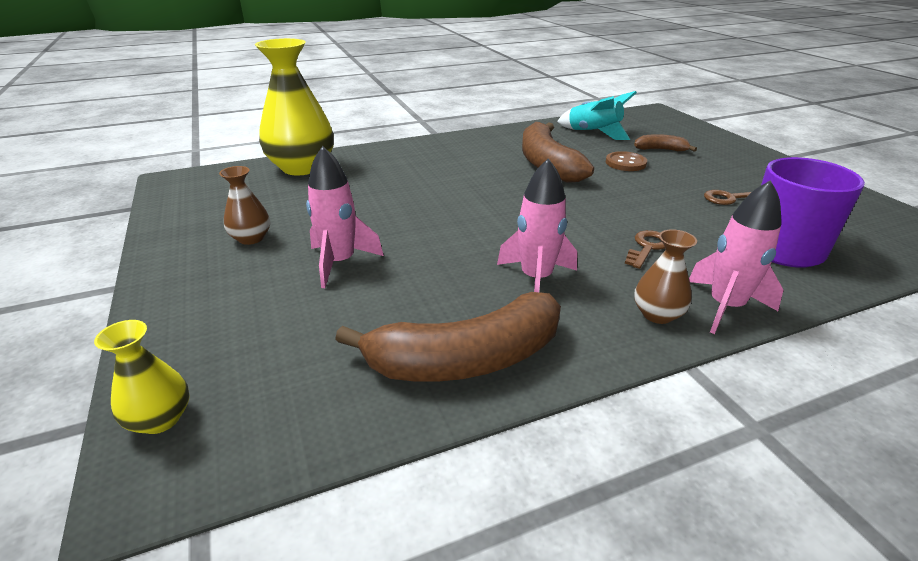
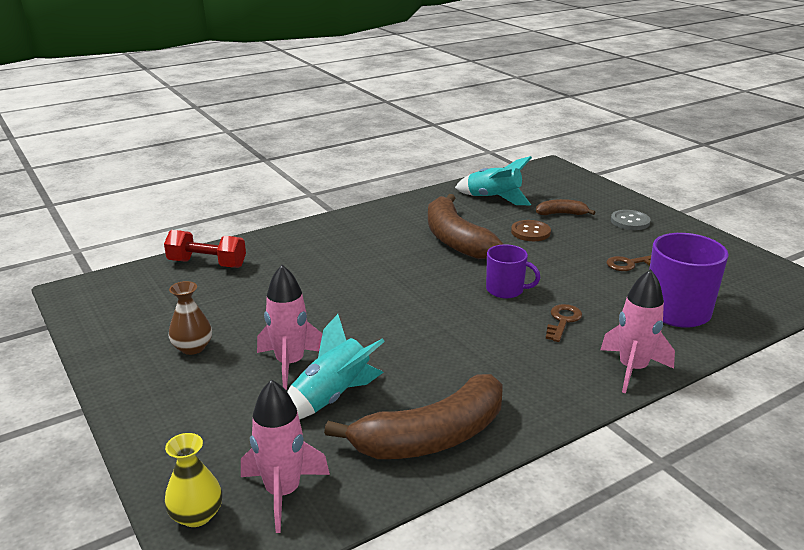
camera: 10 degrees left, 5 degrees down
yellow vase [255,38,334,175] -> red dumbbell [164,230,246,268]
pink rocket [497,158,577,292] -> pink rocket moved to [241,379,330,533]
brown vase [634,229,697,324] -> none
none -> turquoise rocket [287,314,385,420]
none -> purple mug [486,244,541,298]
none -> grey button [611,210,651,230]

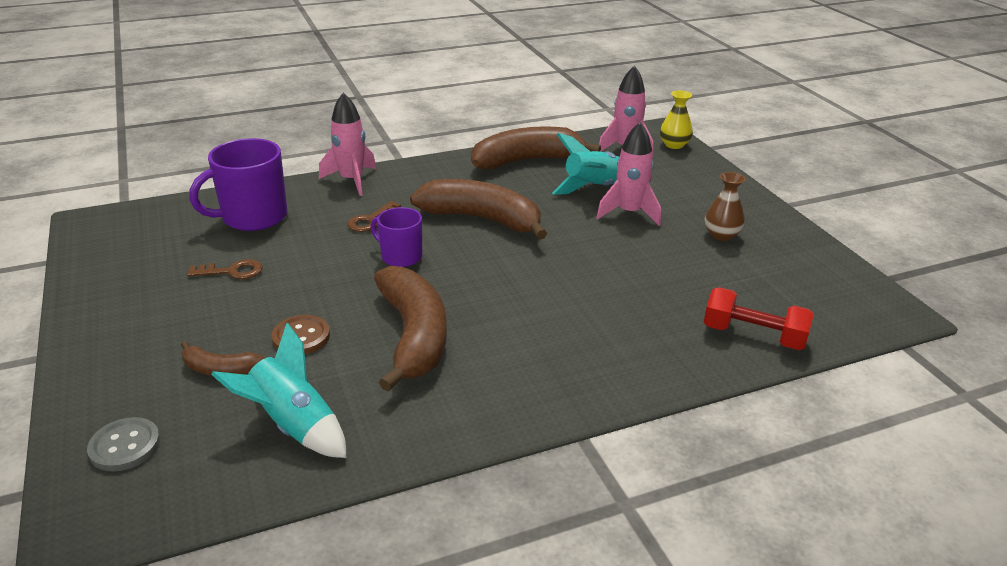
camera: 170 degrees left, 5 degrees up
grey button [611,210,651,230] -> grey button moved to [87,417,160,471]
none -> brown banana [410,179,547,240]

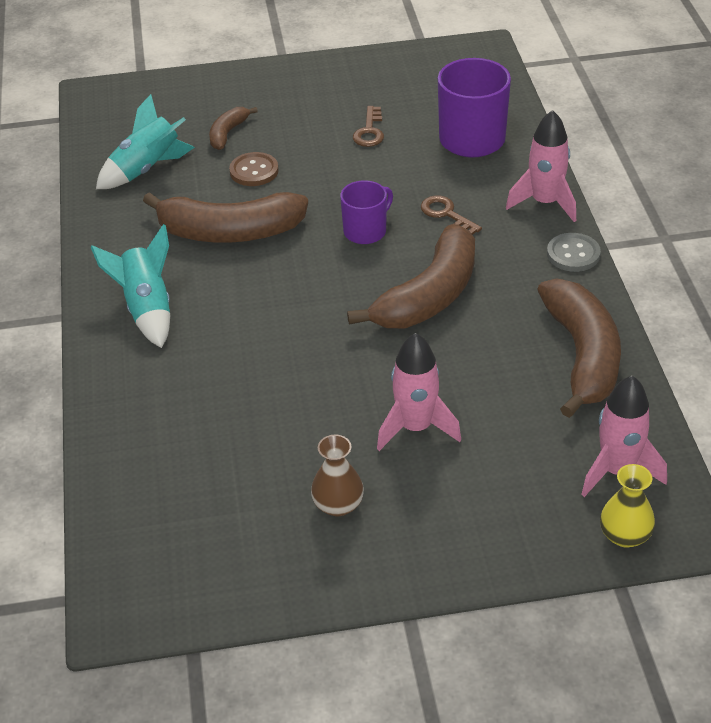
camera: 105 degrees right, 10 degrees up
grey button [87,417,160,471] -> grey button moved to [547,233,601,272]
turquoise rocket [552,133,619,195] -> turquoise rocket moved to [91,224,170,348]
red dumbbell [704,287,814,350] -> none

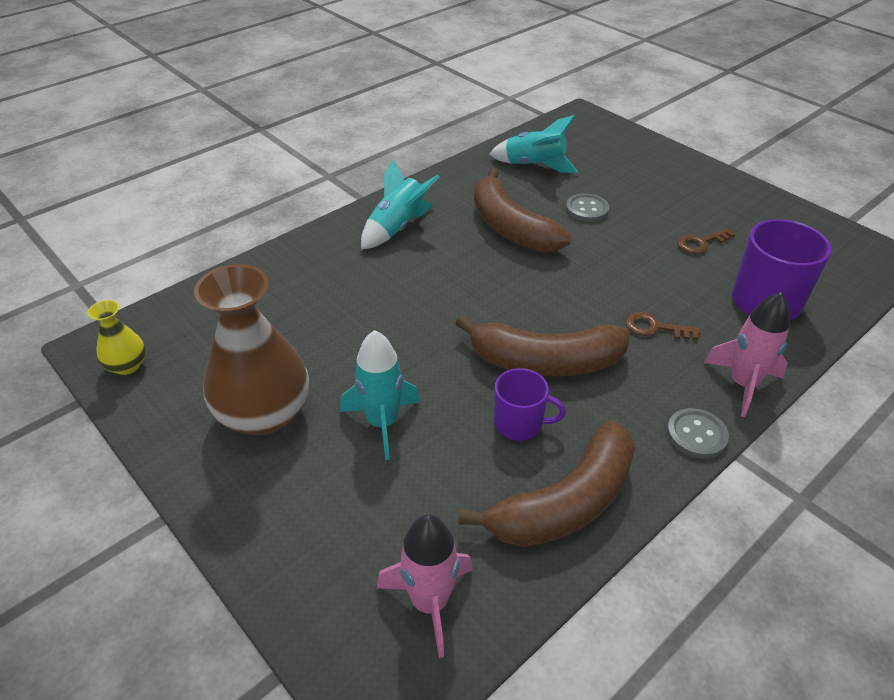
camera: 55 degrees right, 0 degrees up
brown banana [209,107,258,150] -> none
brown button [229,152,279,186] -> grey button [566,193,609,222]
brown vase [311,435,364,516] -> brown vase [194,264,309,436], size x2.07
purple mug [340,180,393,244] -> purple mug moved to [494,368,566,441]
pink rocket [377,333,461,451] -> turquoise rocket [340,330,420,460]
brown key [421,196,482,235] -> brown key turned 90 degrees counterclockwise [625,312,701,340]
yellow vase [600,464,655,548] -> yellow vase moved to [88,300,146,375]

